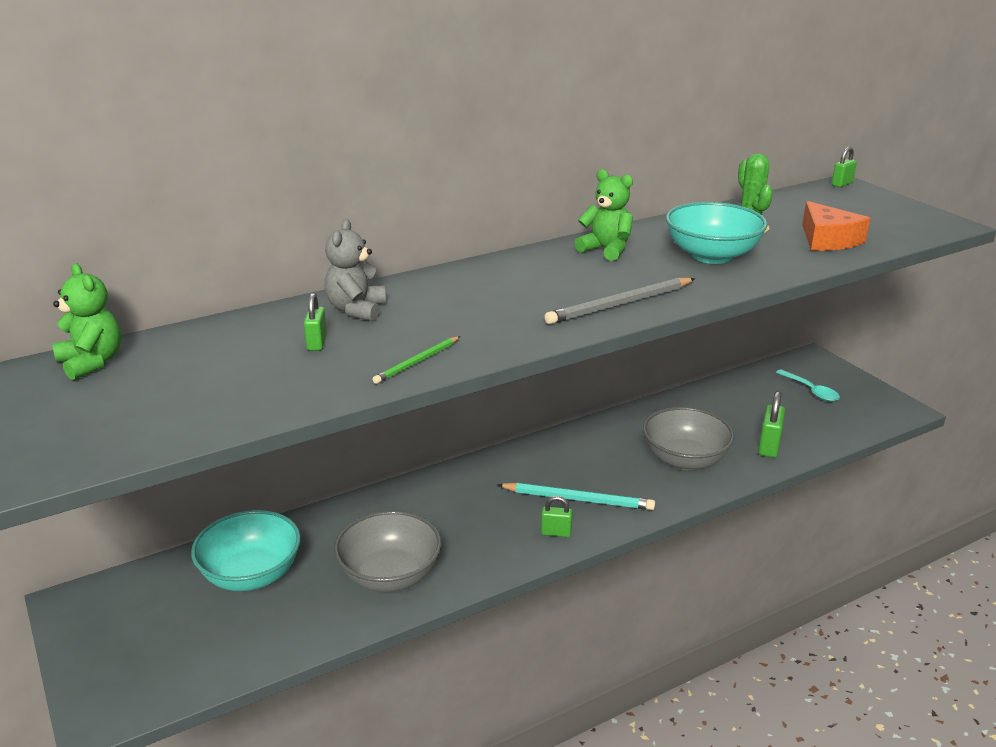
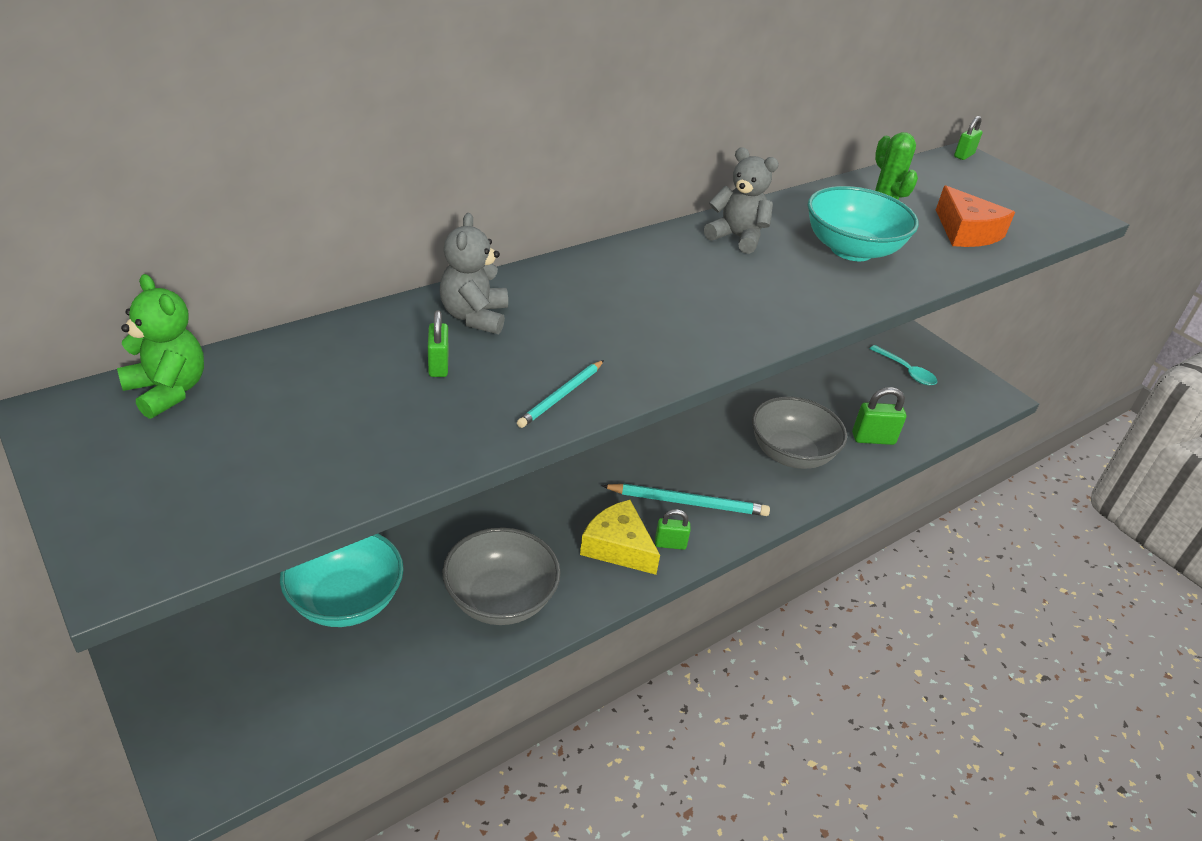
camera: 10 degrees left, 10 degrees up
green pencil [372,336,460,384] -> turquoise pencil [517,360,604,428]
grey pencil [544,278,695,324] -> none
green teddy bear [575,169,633,261] -> grey teddy bear [704,147,779,254]
green padlock [758,391,785,458] -> green padlock turned 75 degrees clockwise [852,387,906,445]
none -> yellow cheese [580,500,660,575]

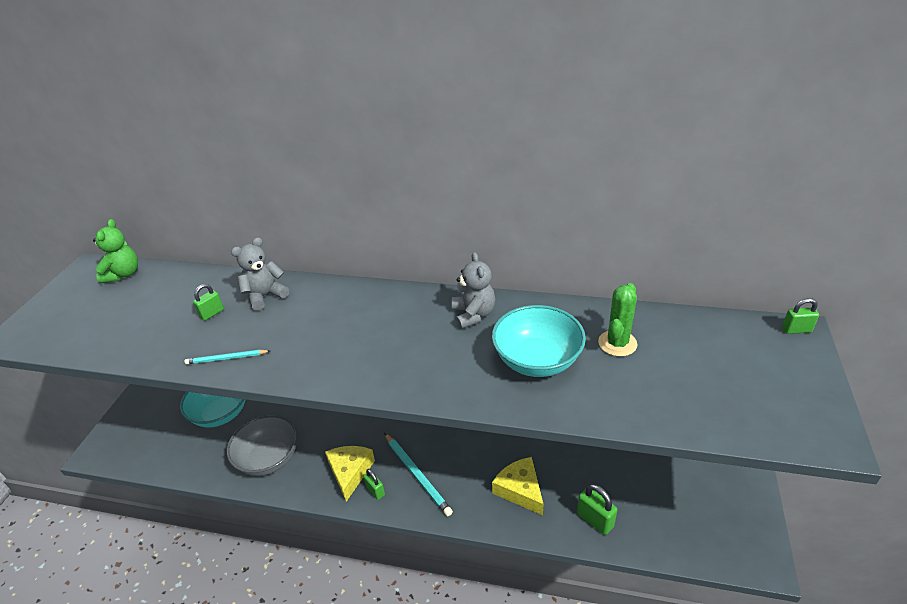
camera: 55 degrees right, 0 degrees up
grey bowl [752,397,847,469] -> yellow cheese [492,457,544,515]
turquoise spoon [870,345,937,385] -> none
orange cheese [936,185,1015,247] -> none

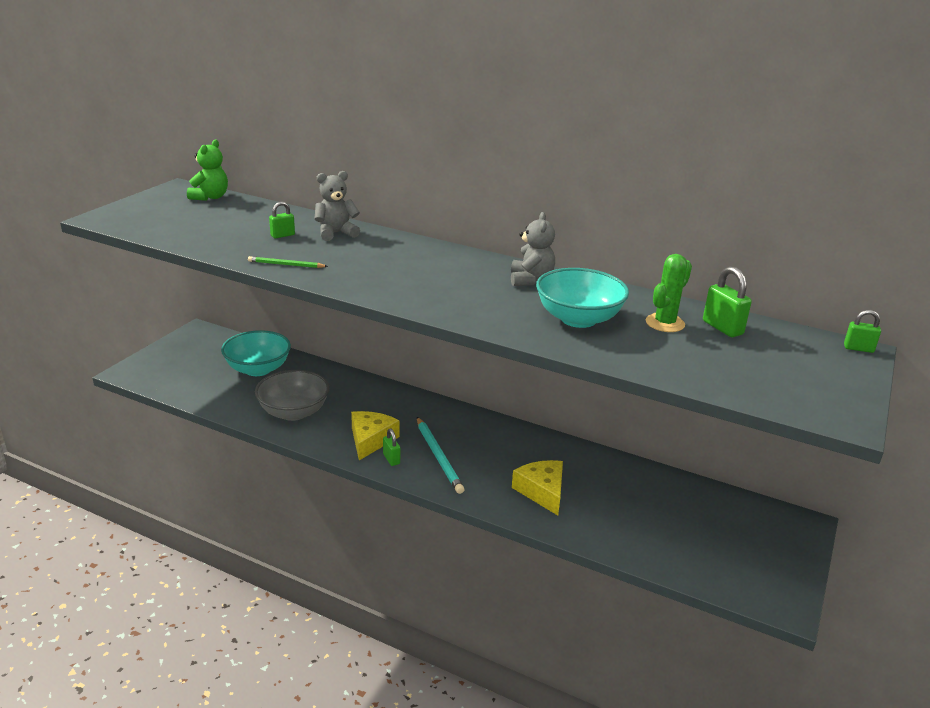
camera: 10 degrees right, 10 degrees down
turquoise pencil [185,350,270,364] -> green pencil [248,256,328,268]
green padlock [577,484,617,535] -> green padlock moved to [703,266,752,337]

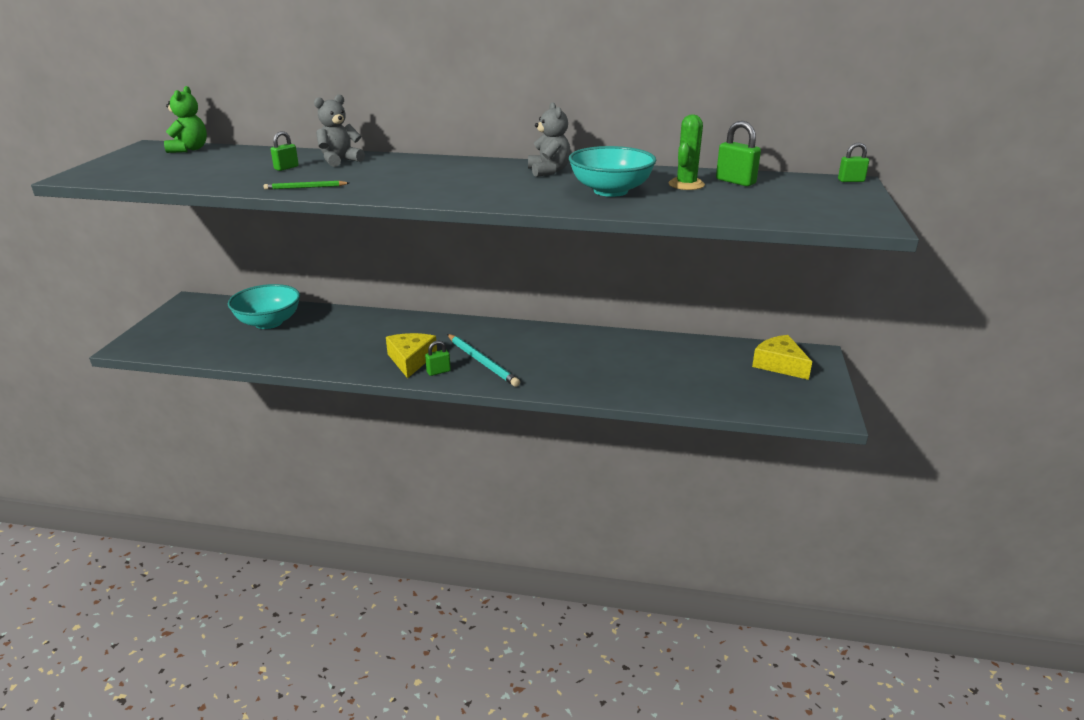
camera: 15 degrees left, 0 degrees up
grey bowl [255,370,330,421] -> none
green padlock [383,429,400,466] -> green padlock turned 75 degrees counterclockwise [425,341,451,376]
yellow cheese [512,460,563,515] -> yellow cheese moved to [752,335,812,380]

